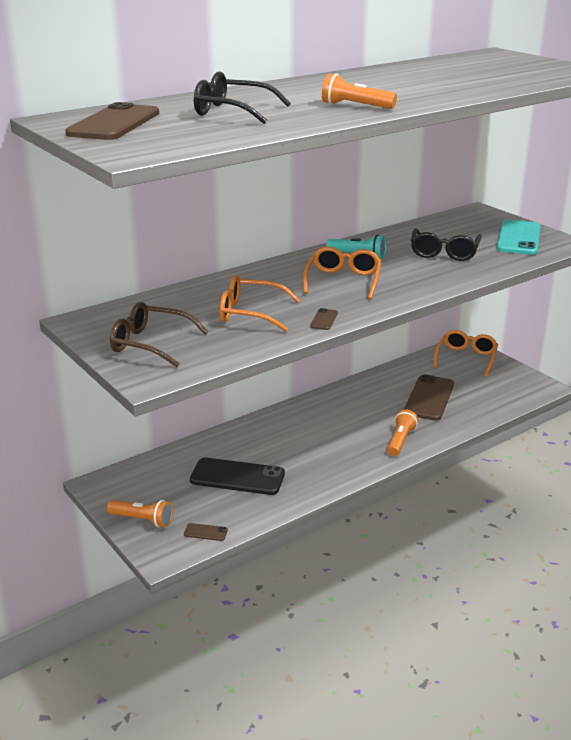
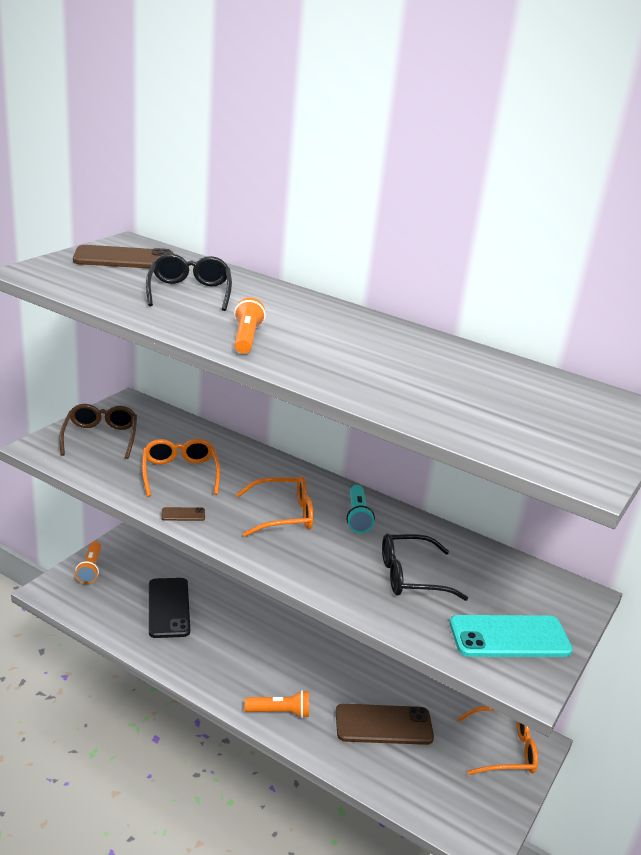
camera: 65 degrees right, 0 degrees up
brown phone [184,523,228,541] -> none

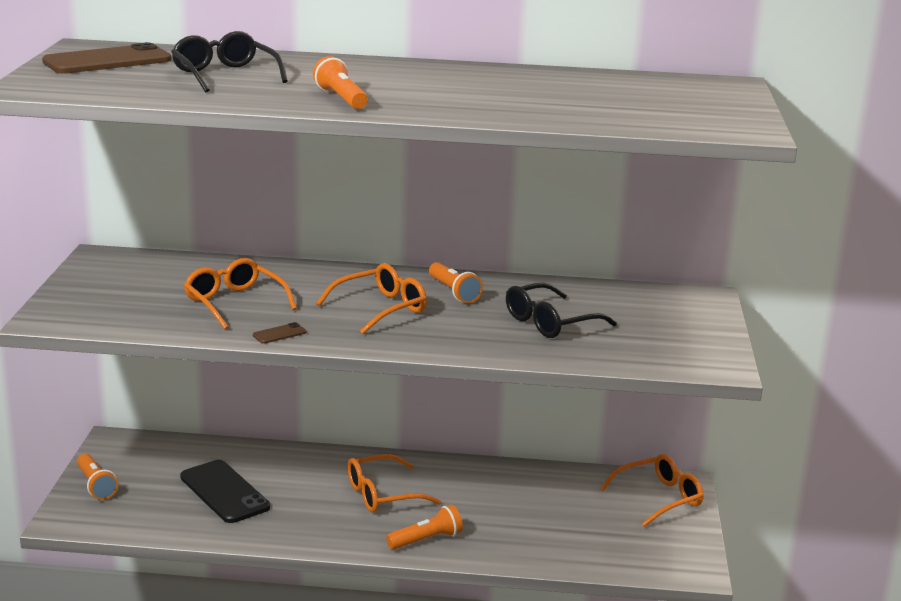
camera: 25 degrees left, 5 degrees down
brown glasses [59,404,137,459] -> none
brown phone [336,704,434,745] -> none
turquoise flashlight [346,485,375,533] -> orange flashlight [429,262,483,303]
turquoise phone [449,615,573,657] -> none
none -> orange glasses [348,454,441,513]

